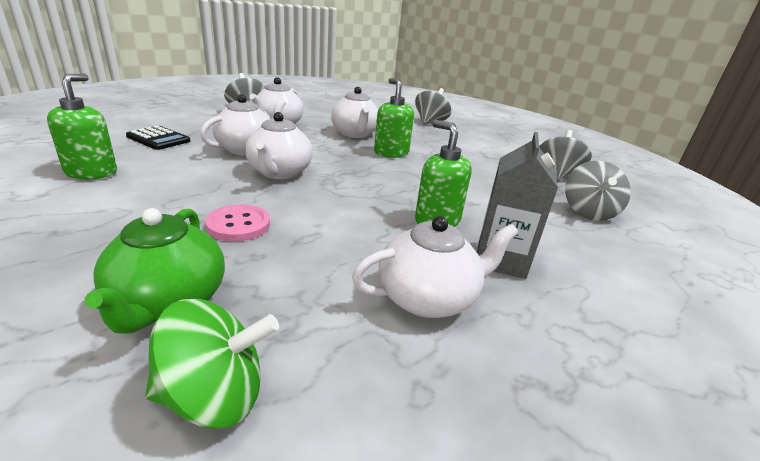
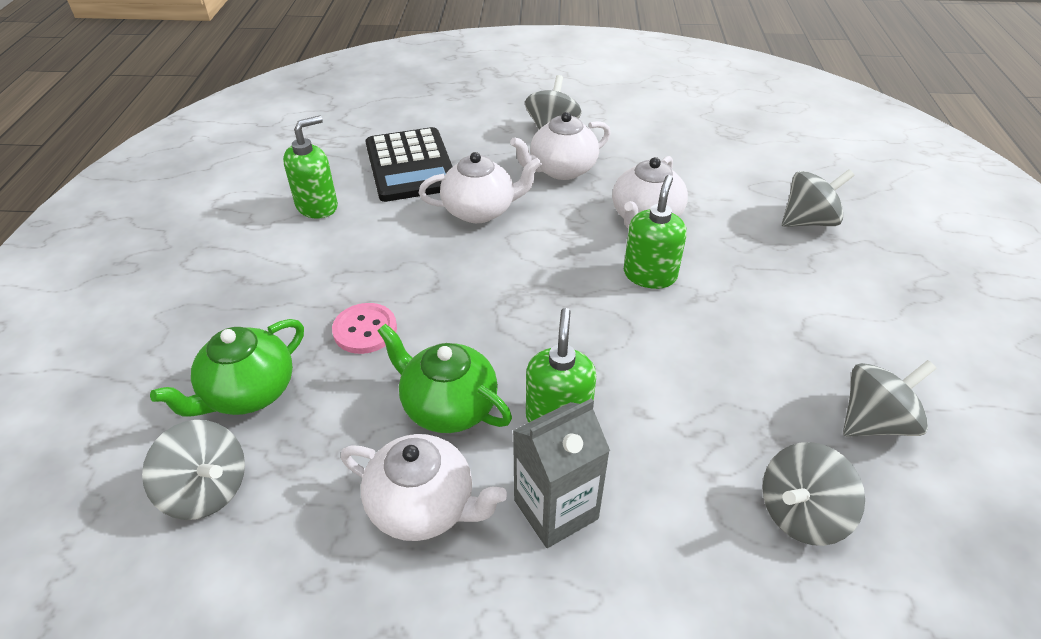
camera: 45 degrees right, 15 degrees up
black calculator [126,126,190,150] -> black calculator [365,127,453,202], size x1.77
green spinning top [145,299,279,429] -> grey spinning top [142,420,245,520]
white teapot [245,112,313,179] -> none
none -> green teapot [377,324,512,433]

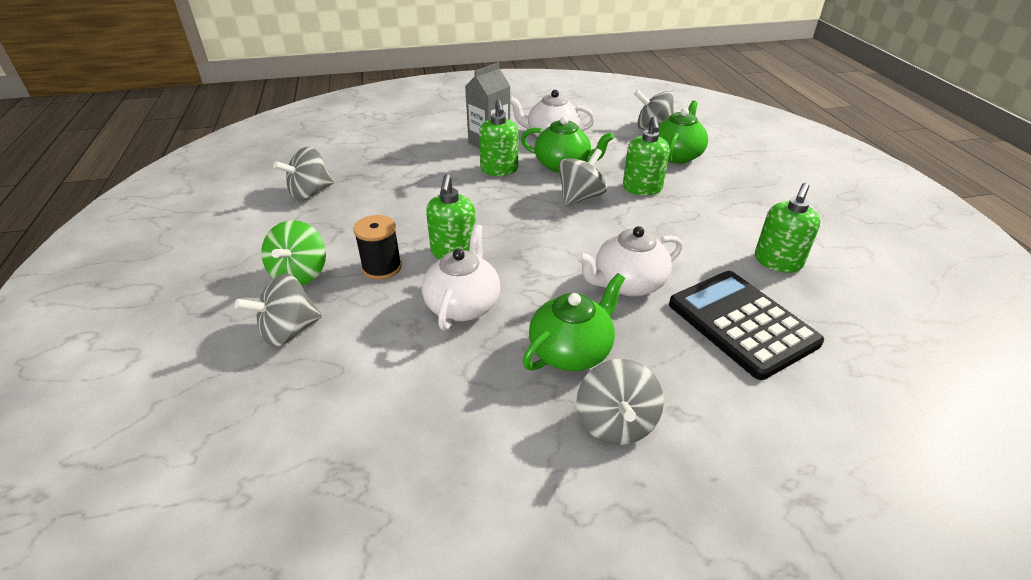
camera: 165 degrees right, 5 degrees down
pink button [332,303,397,354] -> green soap dispenser [623,116,670,195]
white teapot [510,112,611,180] -> green teapot [523,273,625,371]
grey spinning top [762,442,865,546] -> grey spinning top moved to [558,149,607,206]
none -> green spinning top [261,220,326,285]
none -> black spool [353,215,402,280]

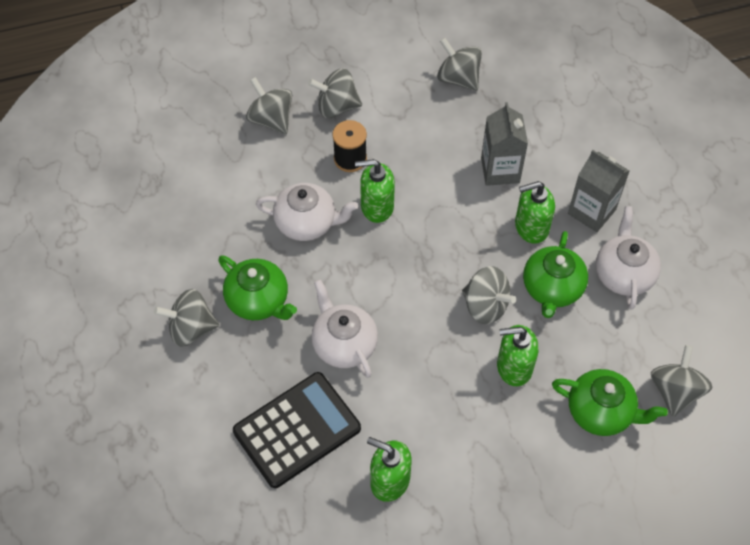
camera: 85 degrees right, 20 degrees up
green spinning top [261,220,326,285] -> grey spinning top [308,68,362,118]
none -> grey carton [481,102,528,186]

